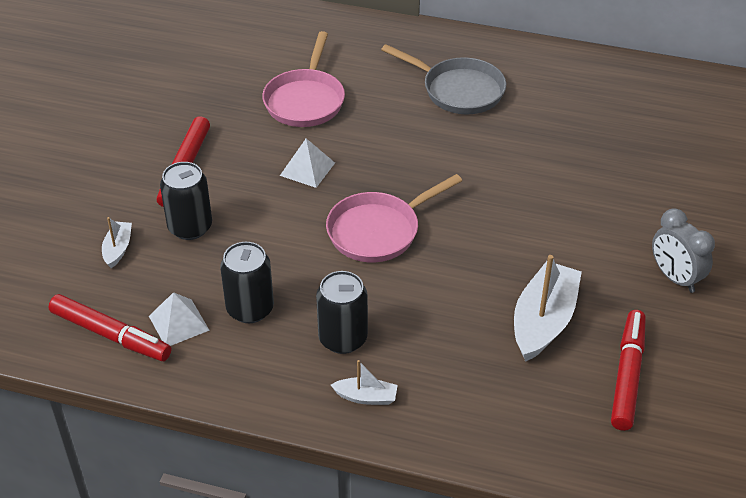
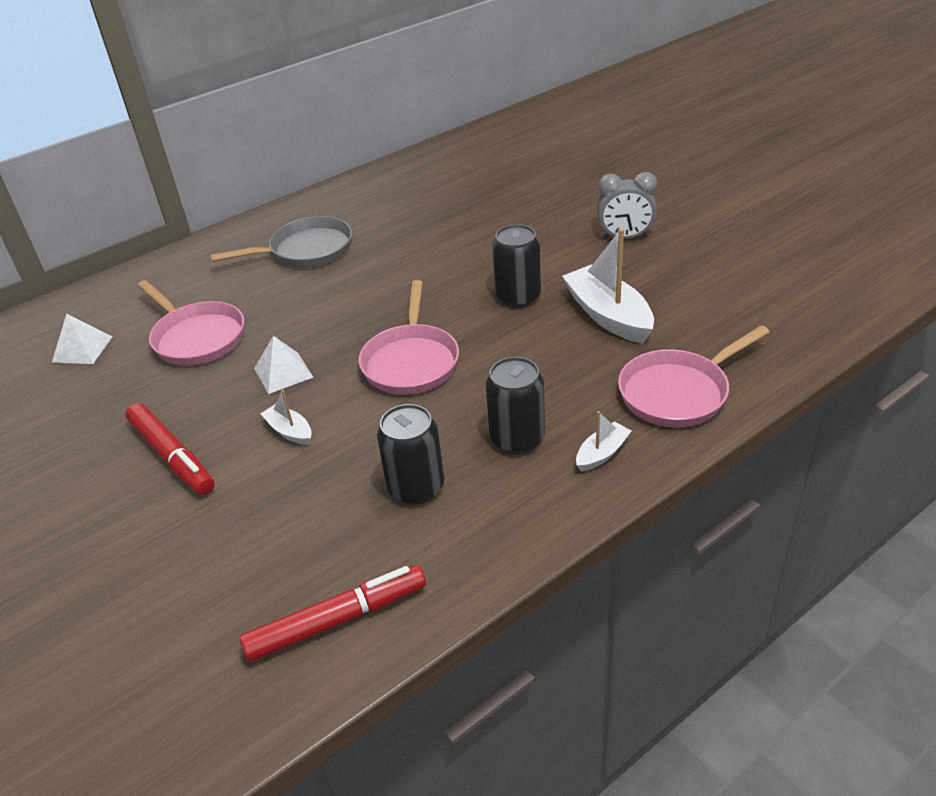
camera: 50 degrees left, 5 degrees down
white boat [102,217,132,268] -> white boat moved to [261,390,312,445]
white pyramid [149,292,210,346] -> white pyramid moved to [52,314,113,364]
black can [160,162,212,240] -> black can moved to [492,224,541,308]
red marker [611,310,646,431] -> none
none -> pink pan [618,325,770,427]

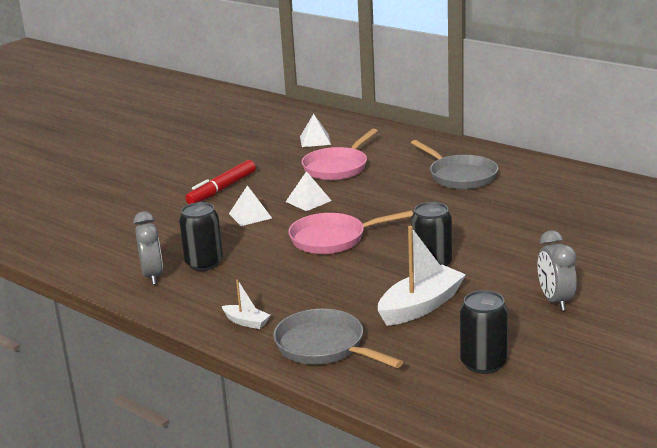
camera: 75 degrees right, 15 degrees down
red marker [240,565,426,662] -> none
white boat [261,390,312,445] -> white pyramid [229,185,272,226]
black can [486,357,545,454] -> black can moved to [460,290,508,374]
pink pan [618,325,770,427] -> grey pan [273,309,403,368]
none -> grey clock [133,211,163,285]

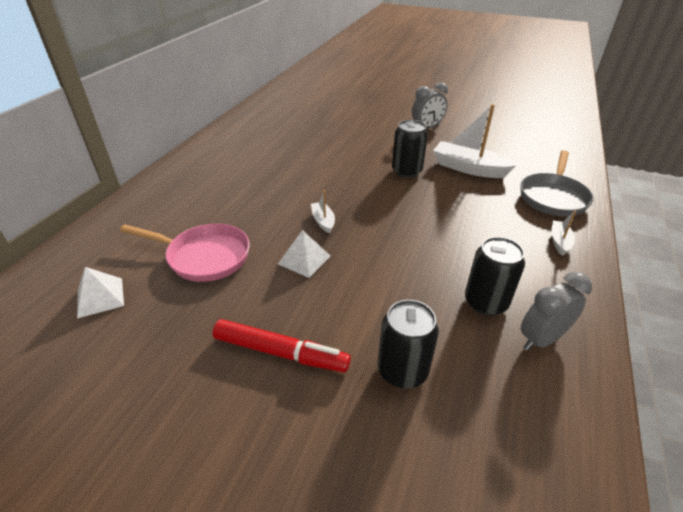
camera: 110 degrees left, 15 degrees up
white pyramid [229,185,272,226] -> none
pink pan [288,211,413,254] -> none
grey pan [411,140,498,189] -> none
black can [460,290,508,374] -> black can moved to [378,300,439,388]
none -> white boat [311,190,335,234]

